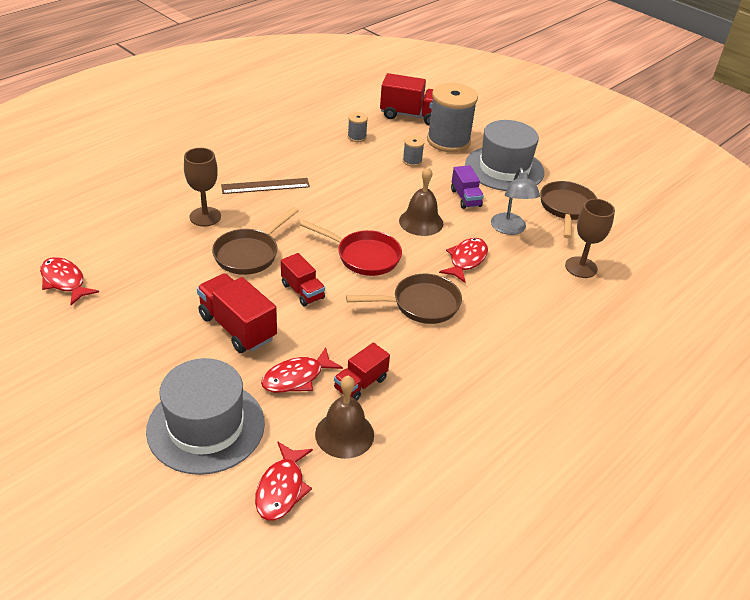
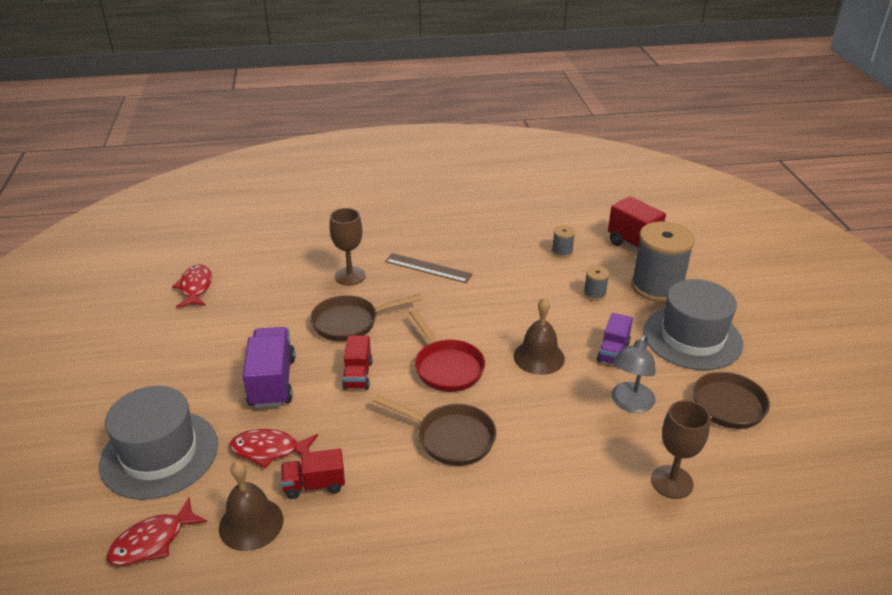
camera: 40 degrees right, 5 degrees down
red truck [197,273,277,353] -> purple truck [243,327,295,408]
red fish [439,238,488,283] -> none

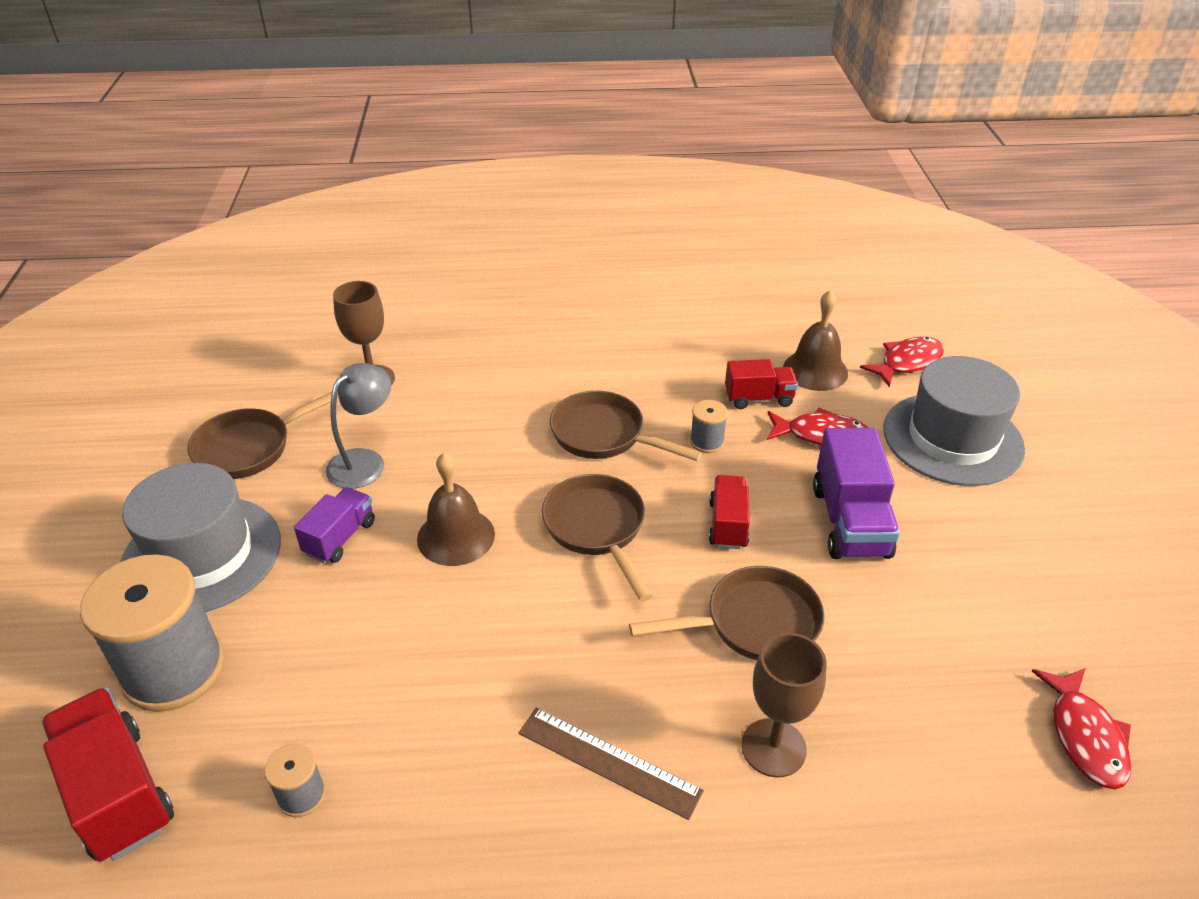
camera: 175 degrees left, 5 degrees up
red pan [409,309,485,392] -> brown pan [542,474,653,601]
grey spool [583,266,609,301] -> grey spool moved to [690,400,728,453]

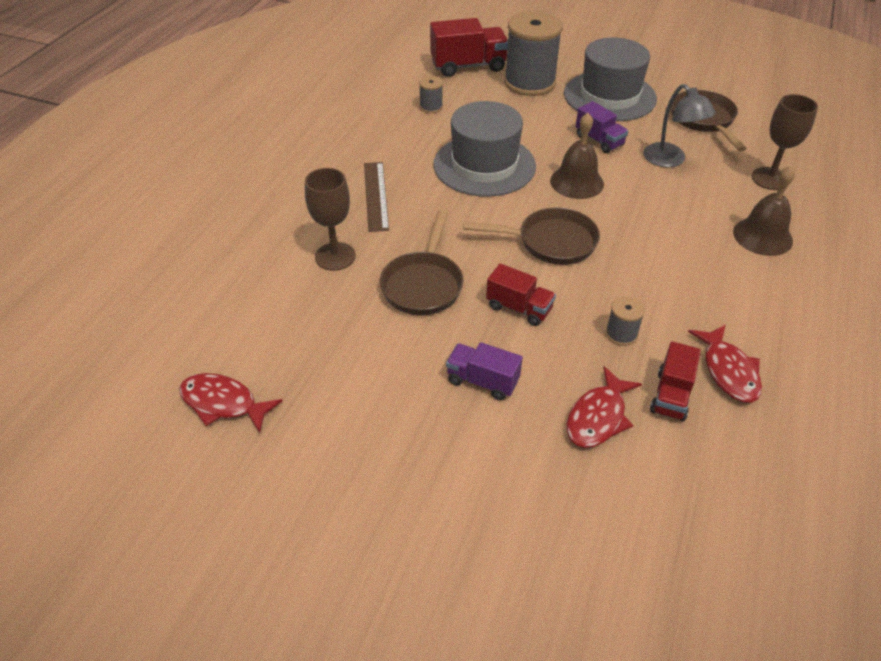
camera: 115 degrees right, 5 degrees up
brown ruler [519,708,704,820] -> brown ruler turned 60 degrees counterclockwise [364,162,389,232]
brown pan [550,391,703,461] -> none
brown bell [783,290,848,391] -> brown bell moved to [733,166,795,256]
purple truck [813,428,900,559] -> purple truck [446,342,523,400], size x0.62
red fish [860,337,944,388] -> red fish moved to [688,325,762,403]
grey hat [883,356,1025,486] -> grey hat moved to [433,101,536,197]

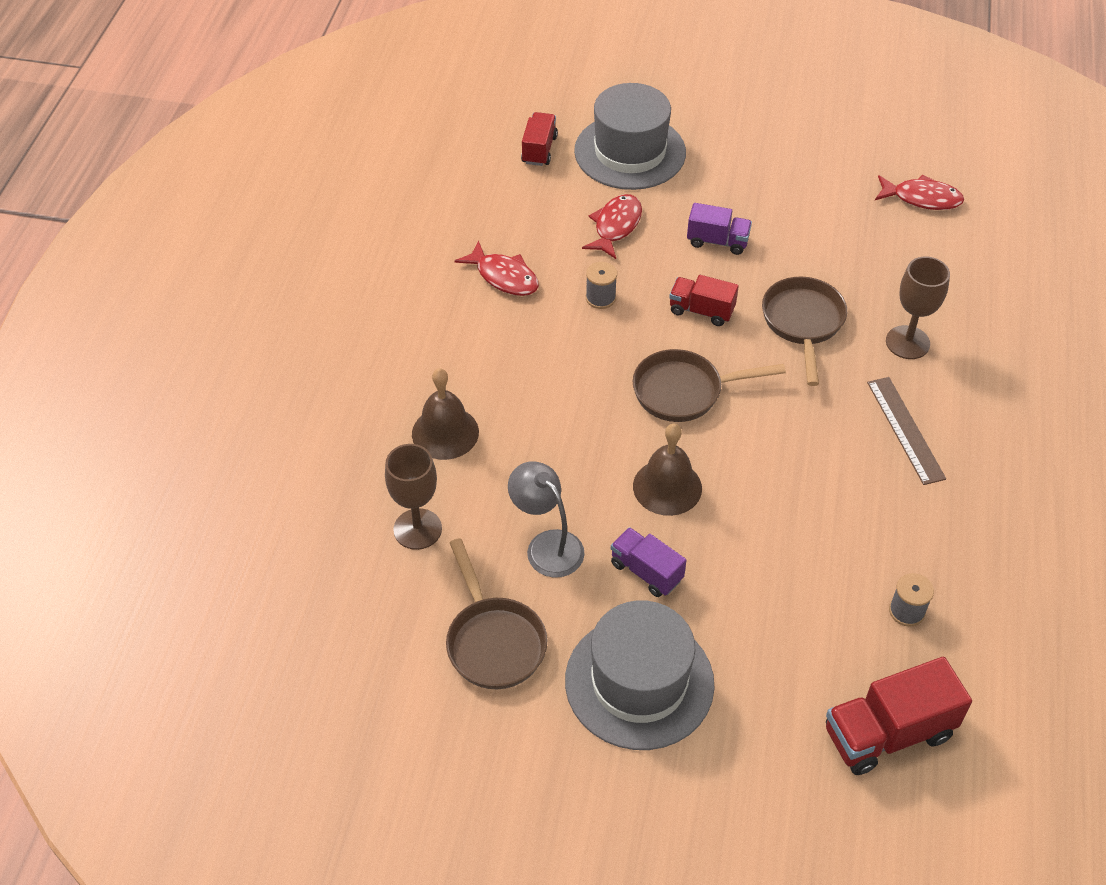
camera: 170 degrees right, 5 degrees up
grey hat [433,101,536,197] -> grey hat moved to [574,83,686,190]
grey spool [504,11,563,96] -> none
red truck [650,341,701,421] -> red truck moved to [521,112,558,166]
red fish [688,325,762,403] -> red fish turned 150 degrees clockwise [454,241,539,296]

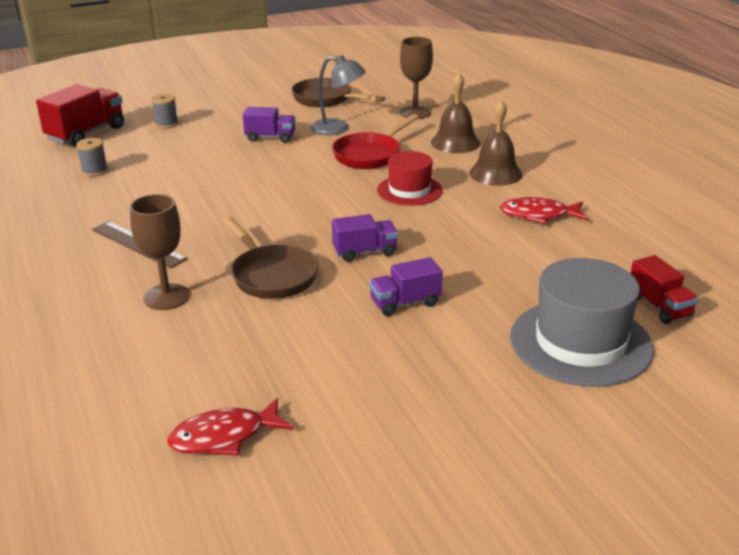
camera: 145 degrees right, 20 degrees down
grey hat [565,600,715,750] -> none
red fish [582,194,642,259] -> none
grey spool [586,262,617,309] -> grey spool moved to [151,94,178,128]
brown pan [633,349,786,422] -> none
brown bell [633,424,702,516] -> brown bell moved to [469,100,522,186]
red truck [669,275,739,326] -> purple truck [332,214,398,262]
none -> red pan [332,114,419,169]
none -> red hat [377,151,443,206]

